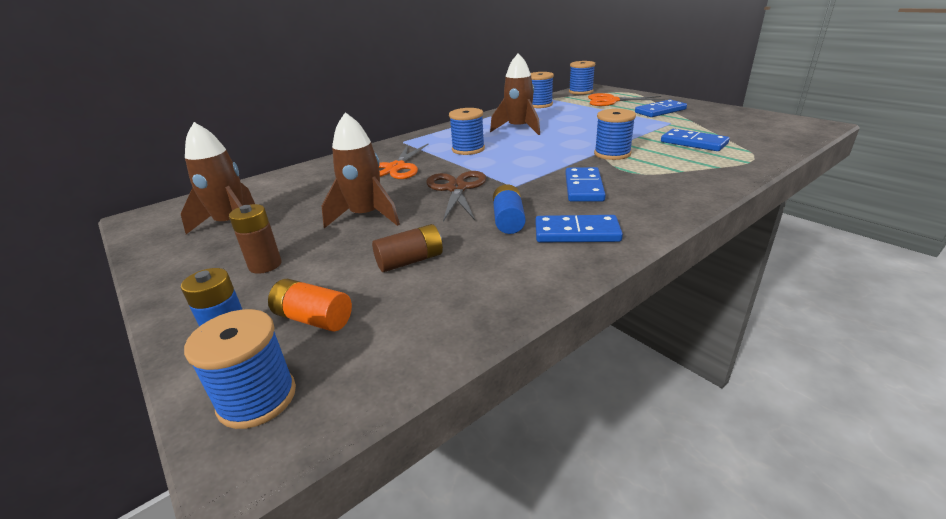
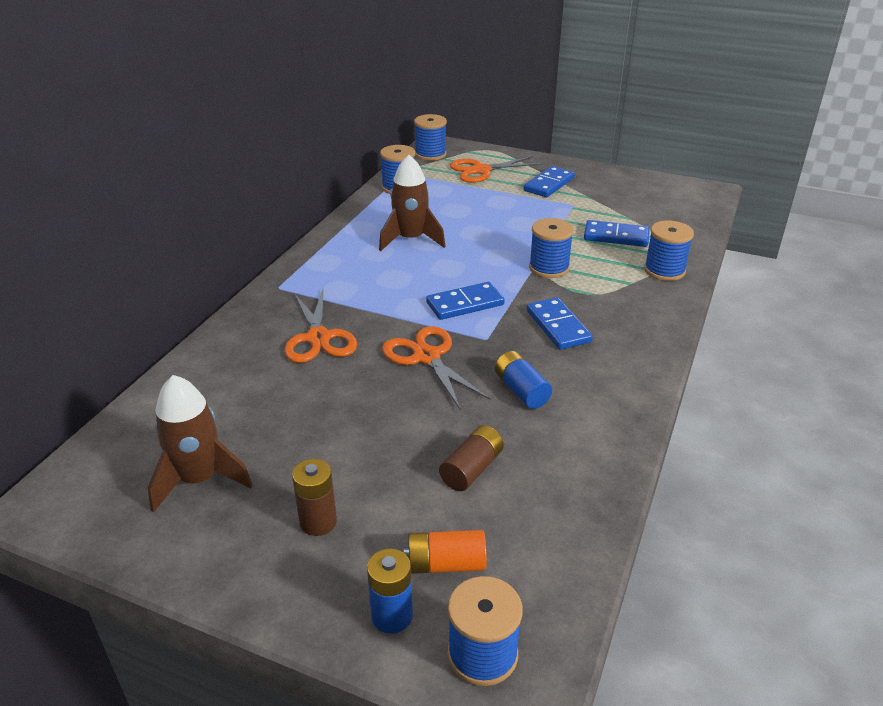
camera: 30 degrees left, 5 degrees up
brown rocket [321,112,400,228] -> none
brown scissors [426,171,486,222] -> orange scissors [382,326,490,410]
blue spool [449,108,485,155] -> blue spool moved to [644,220,694,281]
blue domino [535,215,623,242] -> blue domino moved to [426,282,505,320]

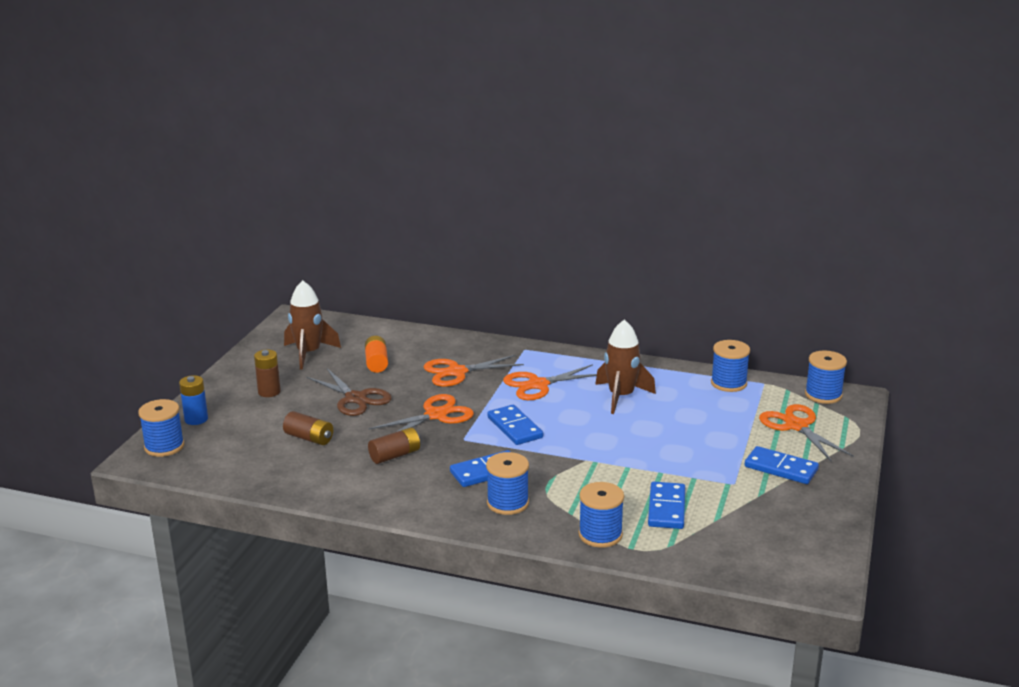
camera: 85 degrees right, 10 degrees down
orange battery [404,530,487,574] -> orange battery moved to [365,336,388,373]
blue battery [495,351,552,409] -> brown battery [368,427,420,464]
blue spool [529,218,574,278] -> blue spool moved to [486,452,529,515]
none -> brown scissors [306,368,392,416]
none -> orange scissors [503,364,597,400]

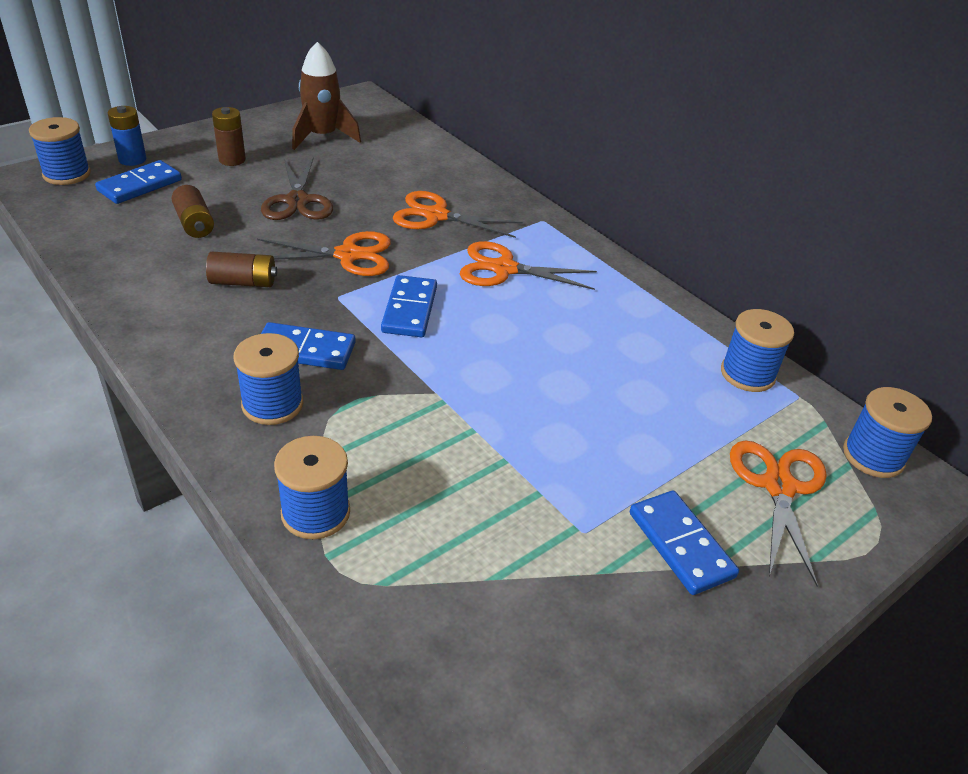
camera: 30 degrees right, 15 degrees up
orange battery [365,336,388,373] -> none
brown rocket [595,319,656,414] -> none
blue domino [648,482,685,529] -> blue domino moved to [95,160,182,204]

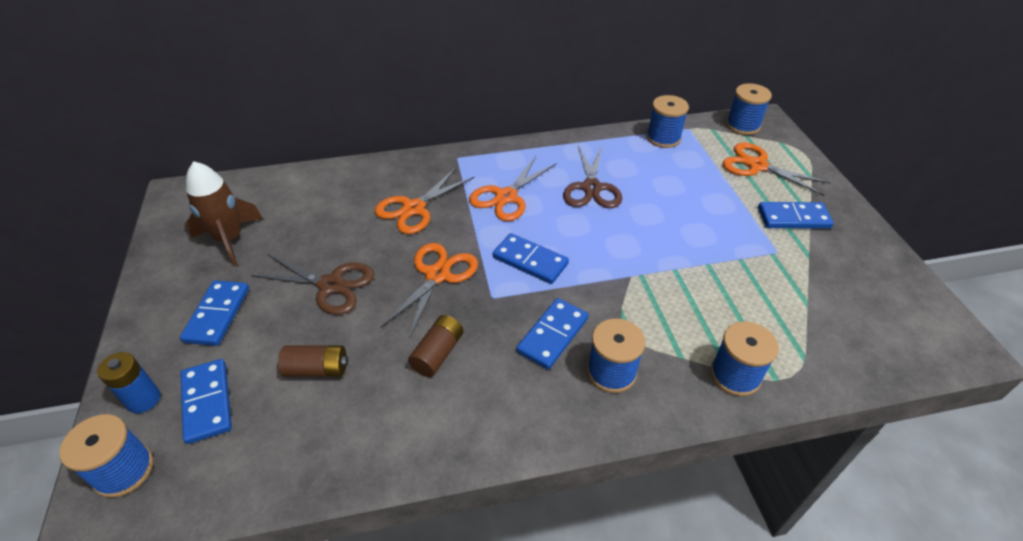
camera: 60 degrees left, 5 degrees up
brown battery [212,107,246,166] -> blue domino [180,280,249,346]
none -> brown scissors [563,145,622,208]

